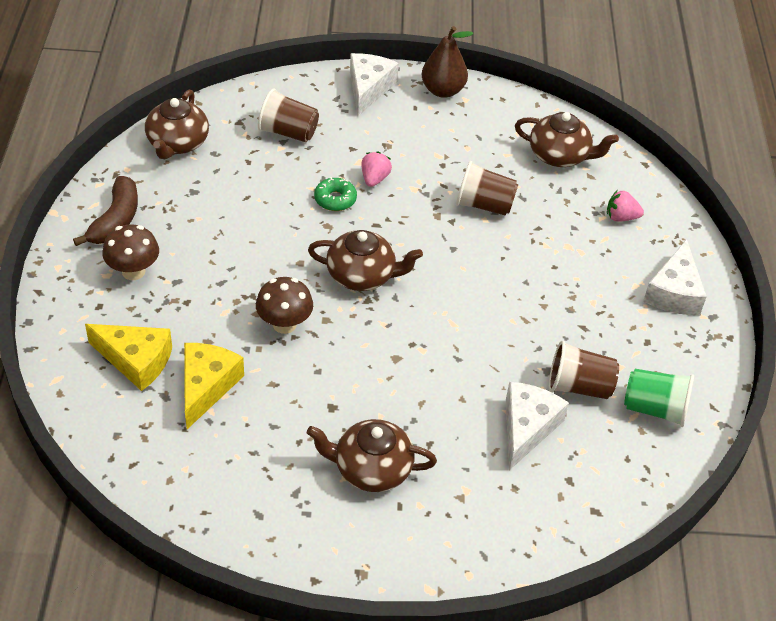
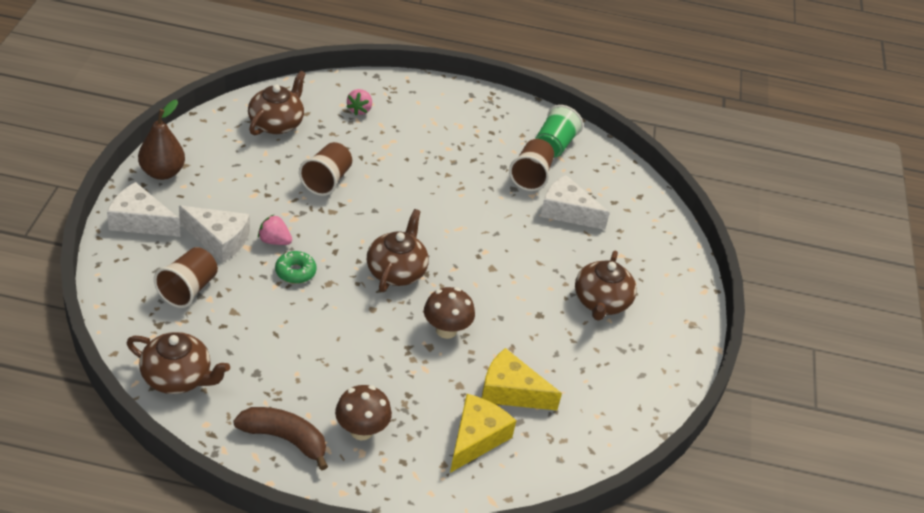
camera: 85 degrees left, 5 degrees down
white cheese [643,239,707,315] -> white cheese moved to [179,205,250,263]

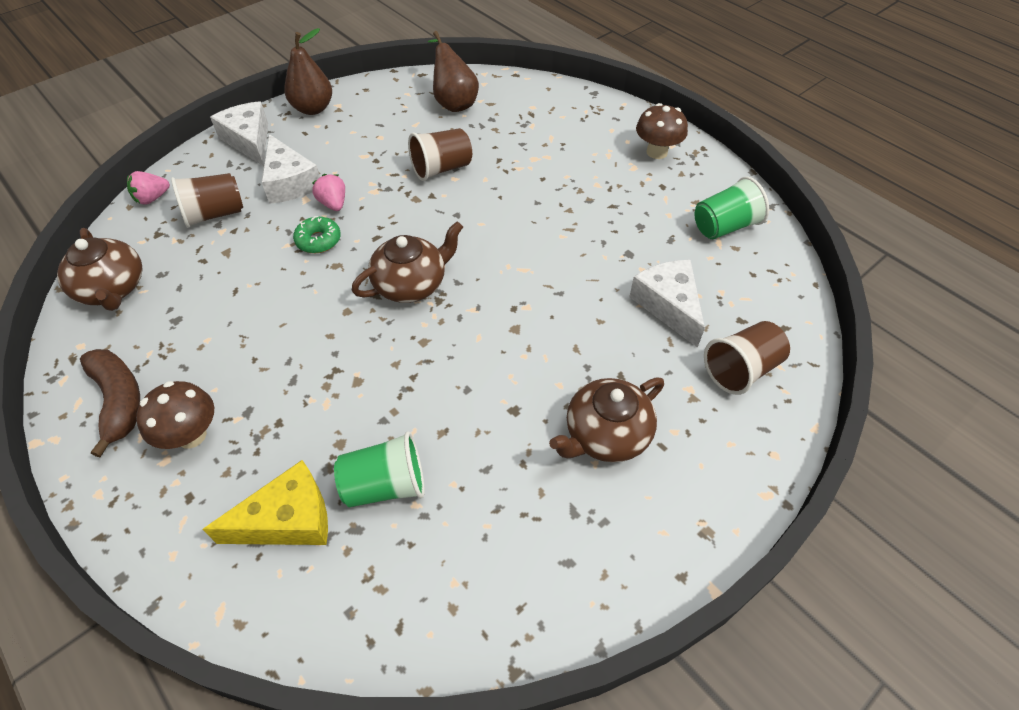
camera: 45 degrees right, 10 degrees up
brown teapot [248,71,306,135] -> brown pear [428,31,479,112]
pink strawberry [346,89,372,115] -> pink strawberry moved to [127,171,170,205]
brown mushroom [424,287,475,339] -> brown mushroom moved to [636,103,688,159]
yellow cheese [482,348,562,410] -> green cup [334,431,425,507]
brown cup [509,139,554,191] -> brown cup moved to [704,321,790,395]

